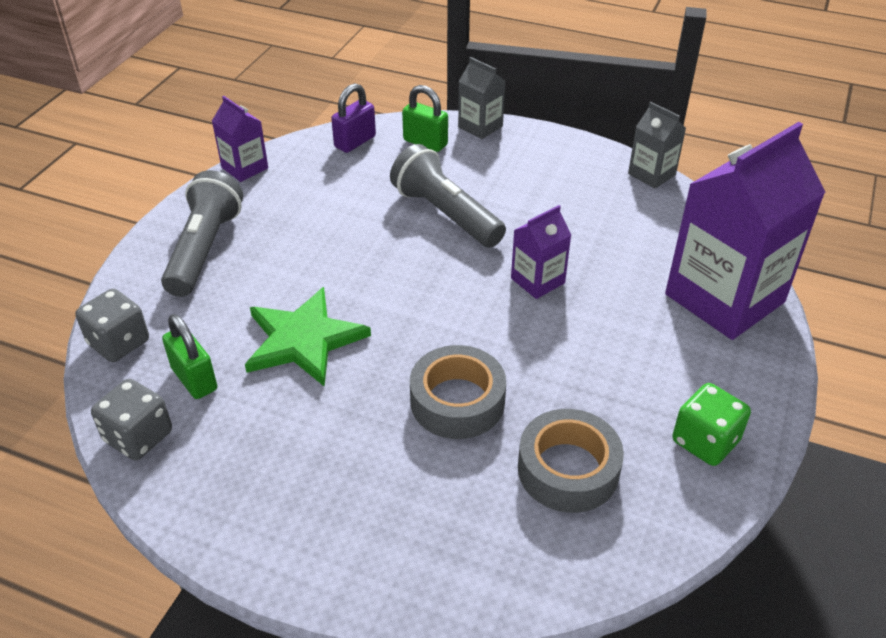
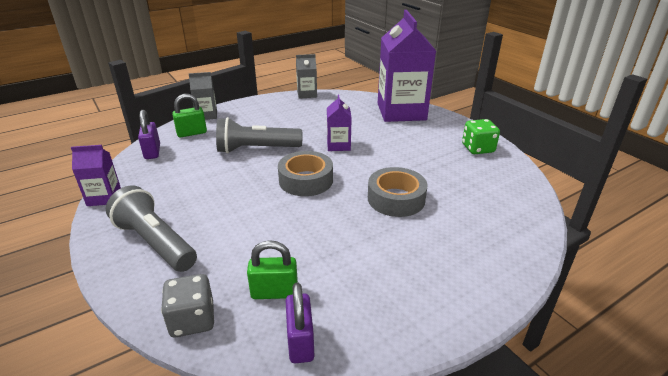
camera: 55 degrees left, 10 degrees down
grey dice [91,379,172,460] -> purple padlock [286,283,315,363]
green star [245,287,371,386] -> none
grey tape [518,409,624,513] -> grey tape moved to [278,151,333,196]

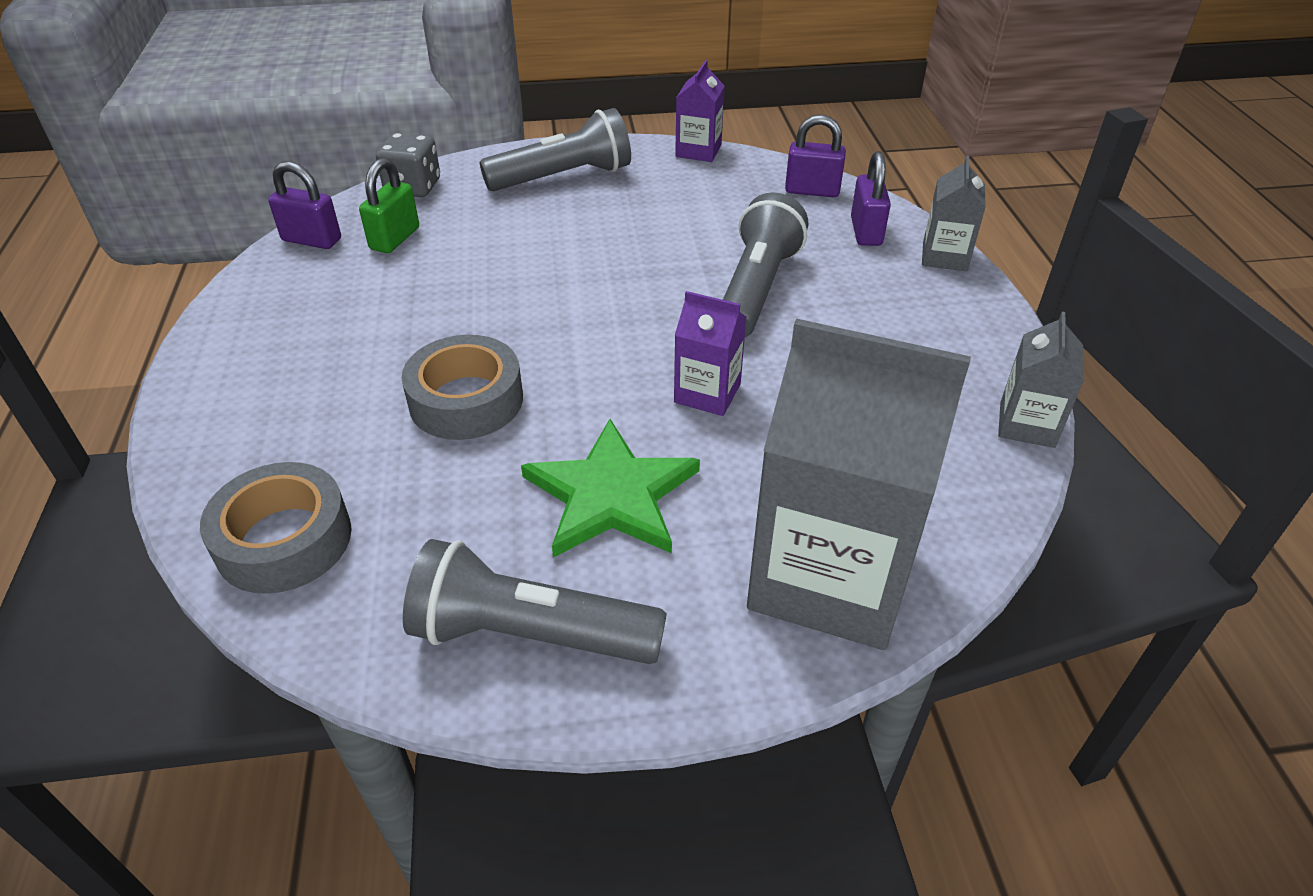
camera: 115 degrees right, 10 degrees up
green padlock [172,94,207,138] -> purple padlock [851,151,891,246]
grey tape [278,151,333,196] -> grey tape moved to [200,462,352,594]
purple carton [378,10,436,122] -> grey carton [747,319,971,650]
green dice [462,119,500,154] -> grey flashlight [403,539,667,664]
none -> green star [521,419,700,558]

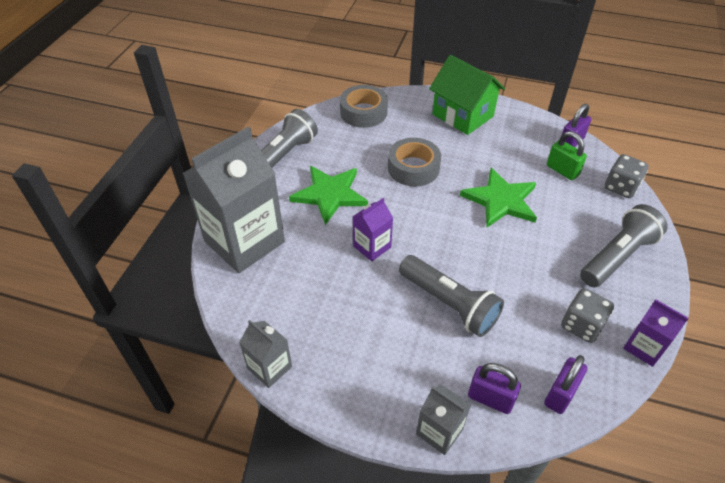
camera: 115 degrees right, 5 degrees up
grey flashlight [480,108,631,191] -> grey flashlight turned 135 degrees counterclockwise [580,204,668,287]
none -> green house [429,55,505,135]
none -> green star [460,168,537,227]
none -> grey dice [561,288,614,343]

